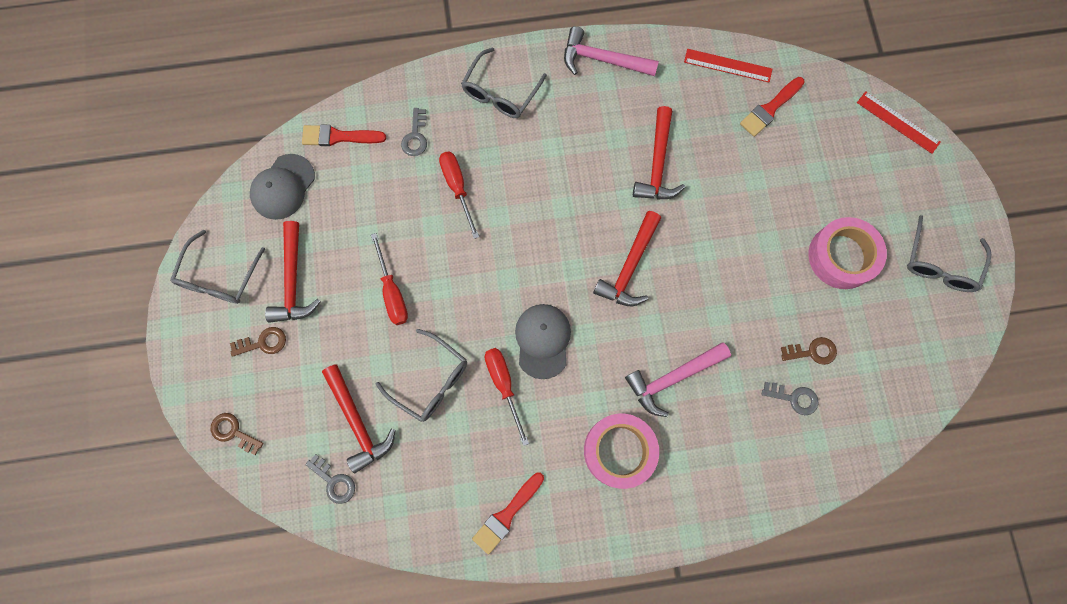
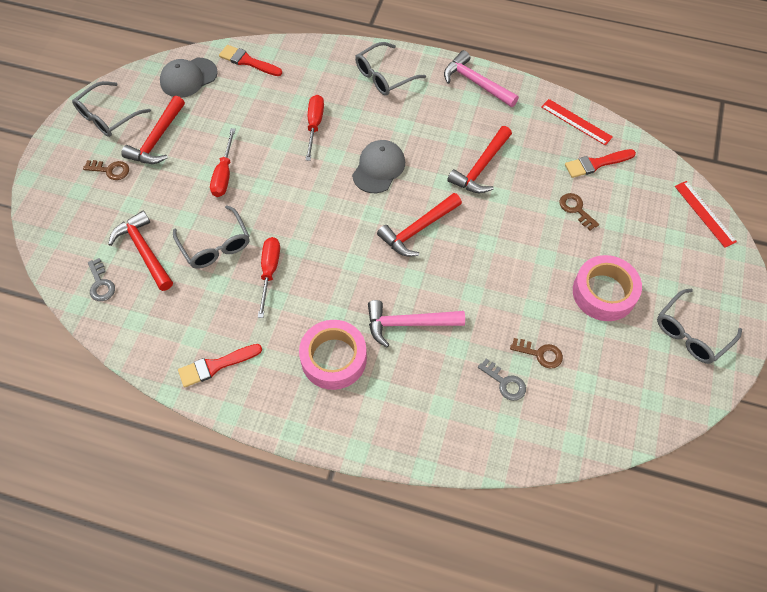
camera: 25 degrees right, 15 degrees down
brown key [211,413,264,455] -> brown key moved to [559,193,599,230]
red hammer [322,364,396,474] -> red hammer turned 150 degrees clockwise [108,211,173,291]
grey key [401,108,427,156] -> none
grey cap [515,304,571,379] -> grey cap moved to [352,140,405,193]

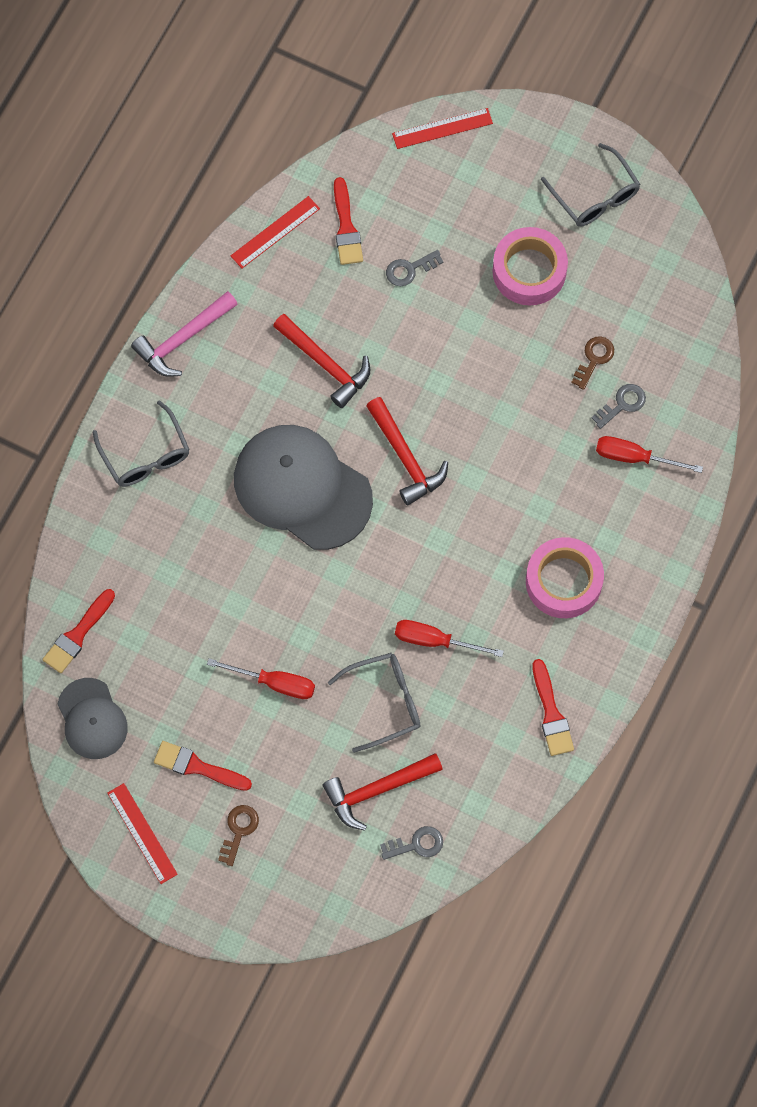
camera: 80 degrees left, 10 degrees up
grey glasses [72,81,151,137] -> red ruler [107,783,178,884]
red hammer [121,96,185,164] -> red brush [154,741,252,791]
red screwdriver [306,95,324,161] -> red screwdriver moved to [596,436,703,473]
grey cap [352,140,405,193] -> grey cap [234,425,373,550], size x1.77
pink hammer [368,300,465,347] -> none
brown key [559,193,599,230] -> grey key [386,250,444,286]

